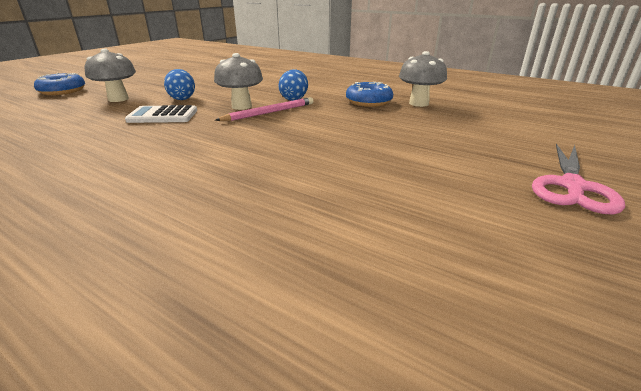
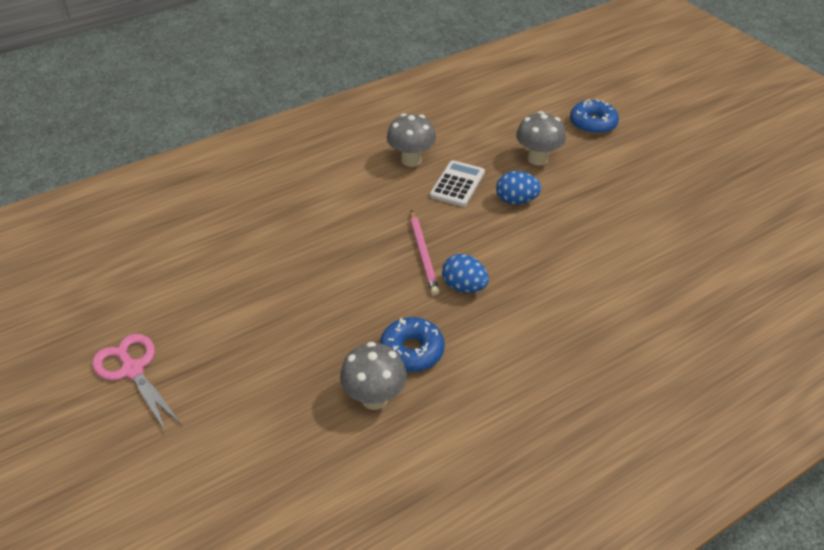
camera: 115 degrees right, 15 degrees up
grey mushroom [214,53,263,110] -> grey mushroom moved to [387,113,436,167]

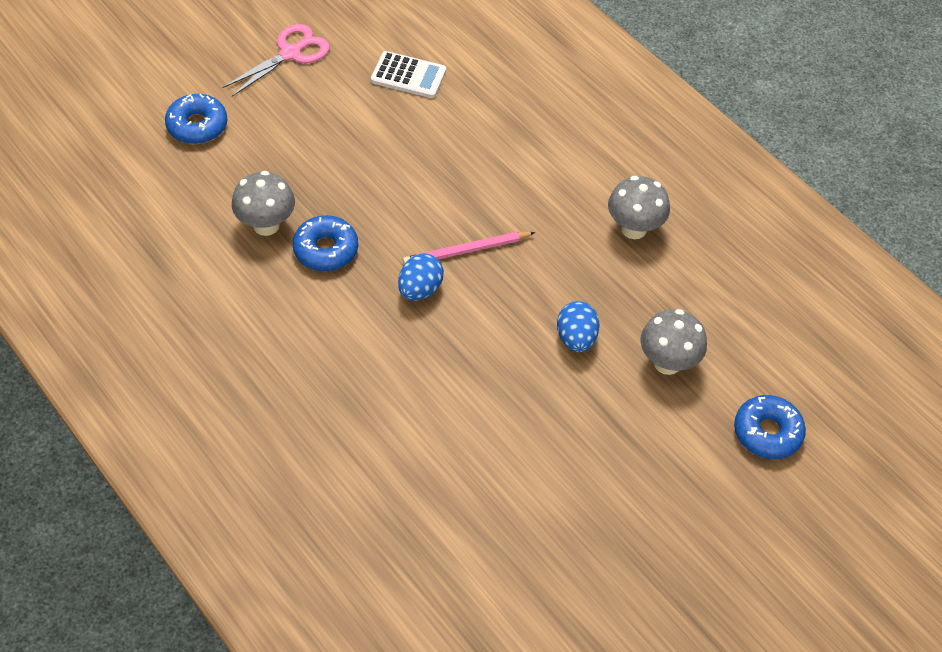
camera: 80 degrees right, 10 degrees up
white calculator [430,160,485,207] -> white calculator moved to [371,51,446,98]
none -> blue donut [165,94,228,144]

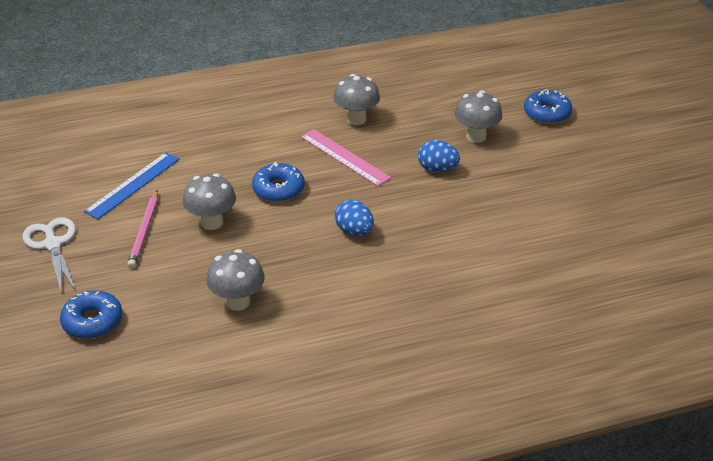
camera: 65 degrees left, 15 degrees down
pink scissors [222,24,330,97] -> white scissors [22,217,76,294]
blue donut [293,215,358,271] -> blue donut moved to [252,162,305,202]
white calculator [371,51,446,98] -> blue ruler [84,152,179,219]
pink pencil [403,232,536,264] -> pink pencil moved to [127,190,158,268]
none -> grey mushroom [183,173,236,230]
none -> pink ruler [301,129,391,186]

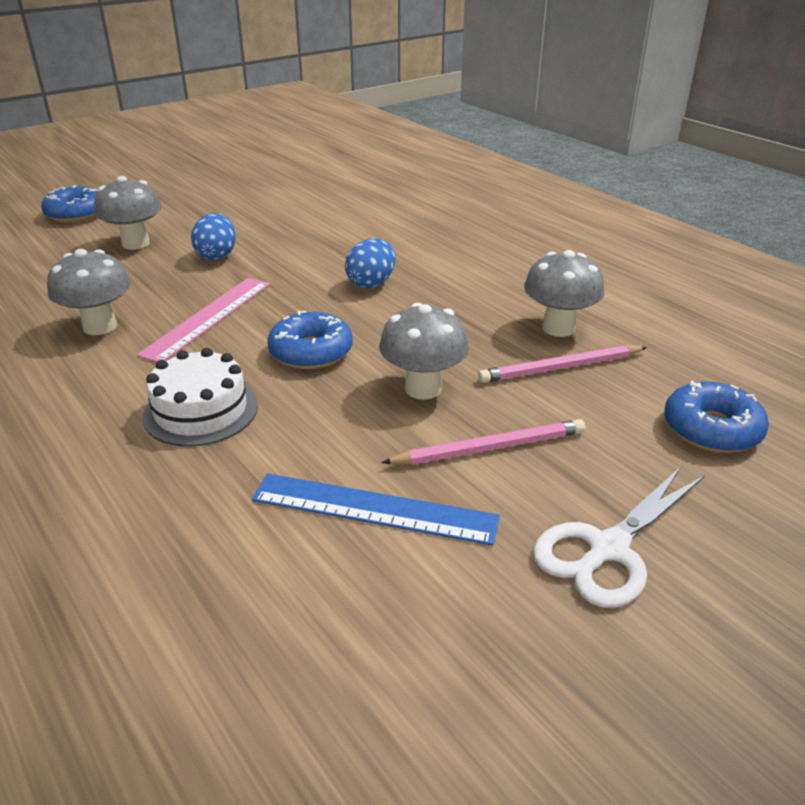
camera: 110 degrees left, 5 degrees down
none -> white cake [143,348,258,447]
none -> pink pencil [478,345,647,383]

